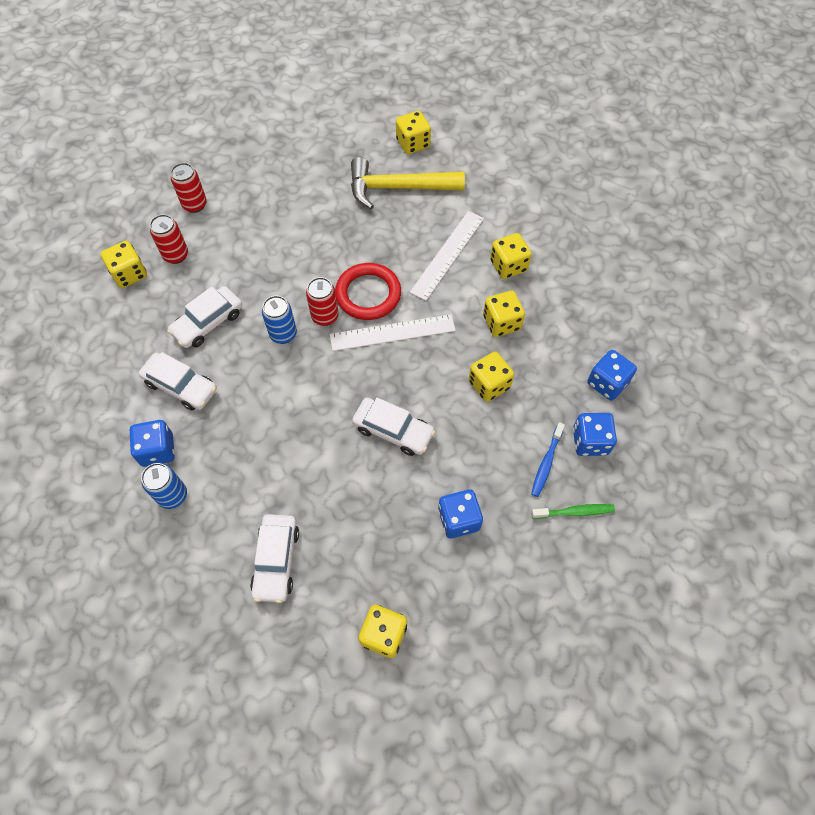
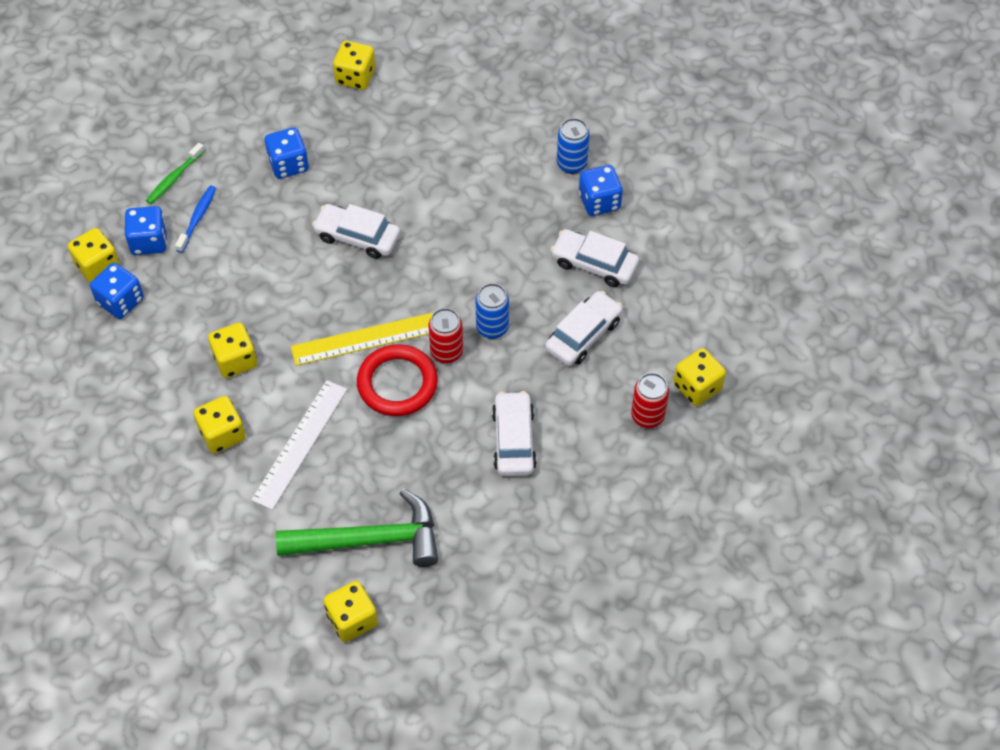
camera: 175 degrees right, 5 degrees down
red can [171,163,207,213] -> none
white car [250,514,299,603] -> white car moved to [492,391,537,476]
white ruler [330,314,456,351] -> yellow ruler [291,313,433,366]
yellow hammer [351,157,465,209] -> green hammer [276,489,438,567]
yellow dice [469,352,514,402] -> yellow dice moved to [68,228,120,283]
green toothbrush [531,504,615,519] -> green toothbrush turned 45 degrees counterclockwise [146,143,205,204]

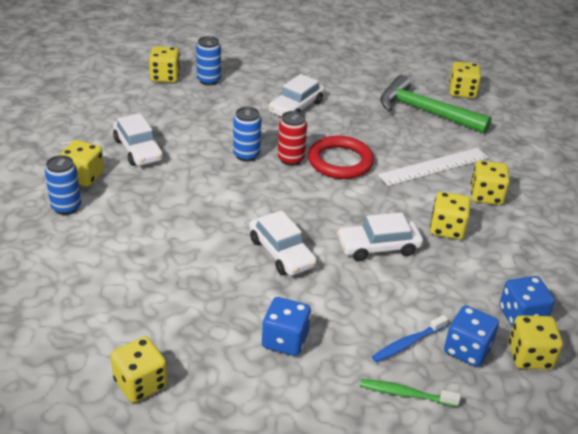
camera: 145 degrees left, 20 degrees down
green toothbrush [146,143,205,204] -> green toothbrush turned 150 degrees counterclockwise [360,379,461,407]
yellow ruler [291,313,433,366] -> none
white car [545,291,623,366] -> white car moved to [337,212,423,261]
blue dice [579,165,623,216] -> yellow dice [59,140,104,187]
red can [631,373,669,428] -> blue can [196,36,221,86]

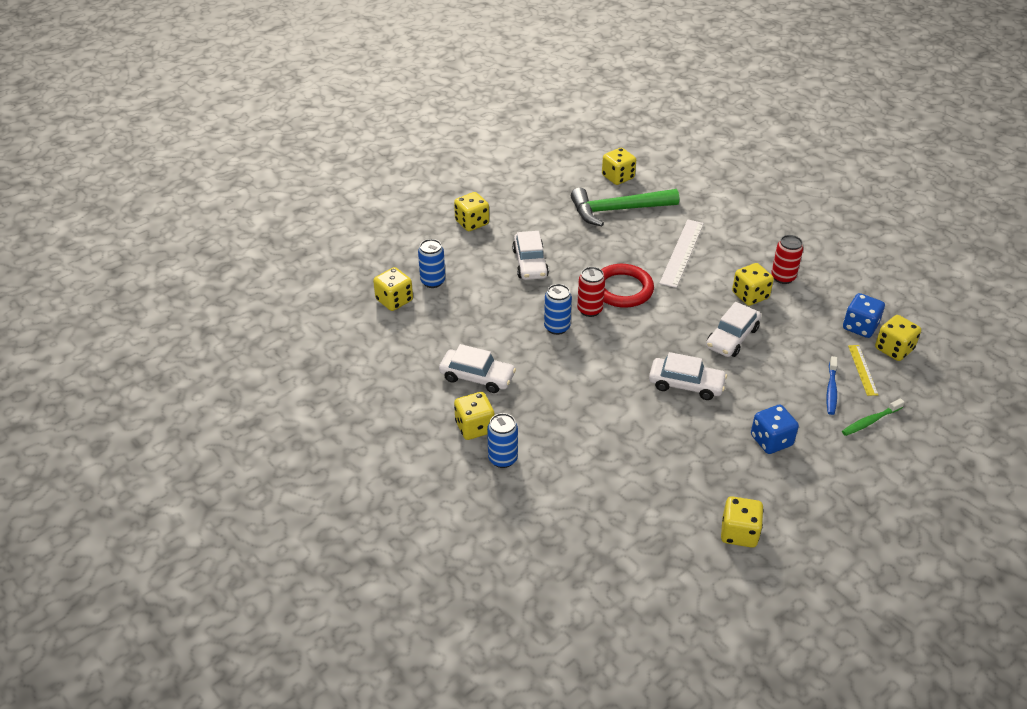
camera: 40 degrees left, 5 degrees up
blue dice [444,306,499,367] -> yellow ruler [848,345,878,396]
yellow dice [471,161,510,205] -> yellow dice moved to [454,192,489,231]
none -> red can [771,235,803,284]

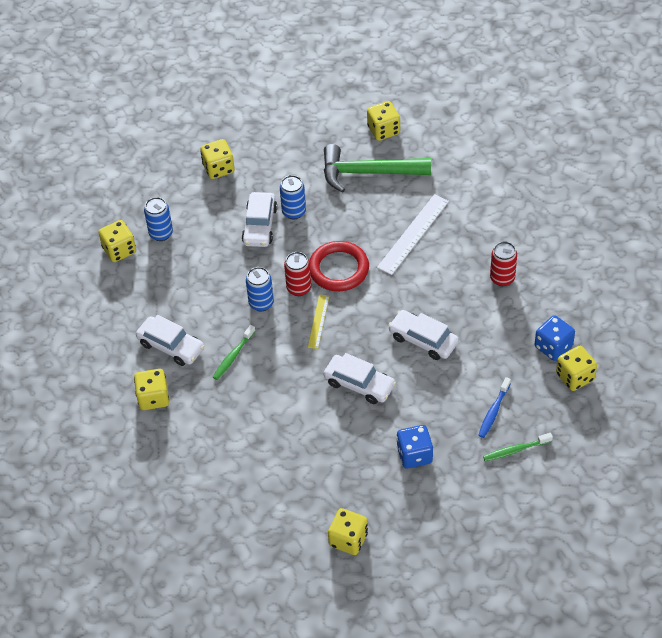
camera: 15 degrees right, 10 degrees up
blue can [487,413,518,468] -> blue can moved to [280,175,306,219]
white car [706,302,761,357] -> white car turned 75 degrees clockwise [388,310,459,360]
yellow dice [732,263,774,306] -> none
yellow ruler [848,345,878,396] -> yellow ruler moved to [308,294,329,349]
none -> green toothbrush [213,325,255,380]

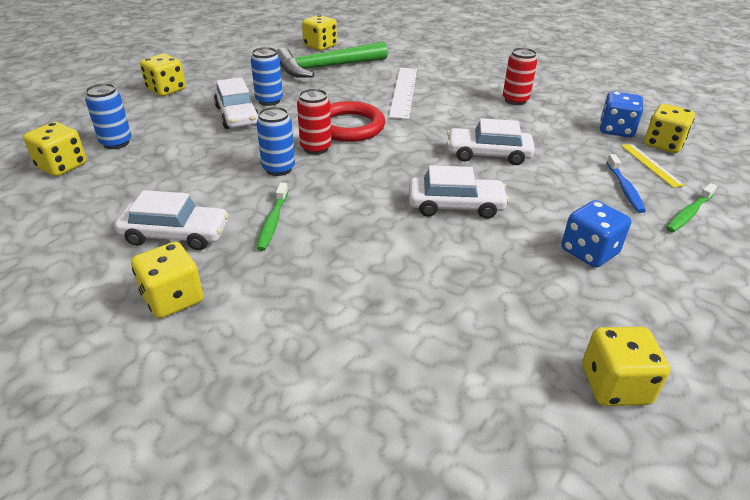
camera: 30 degrees left, 15 degrees down
yellow ruler [308,294,329,349] -> yellow ruler moved to [621,144,685,188]

